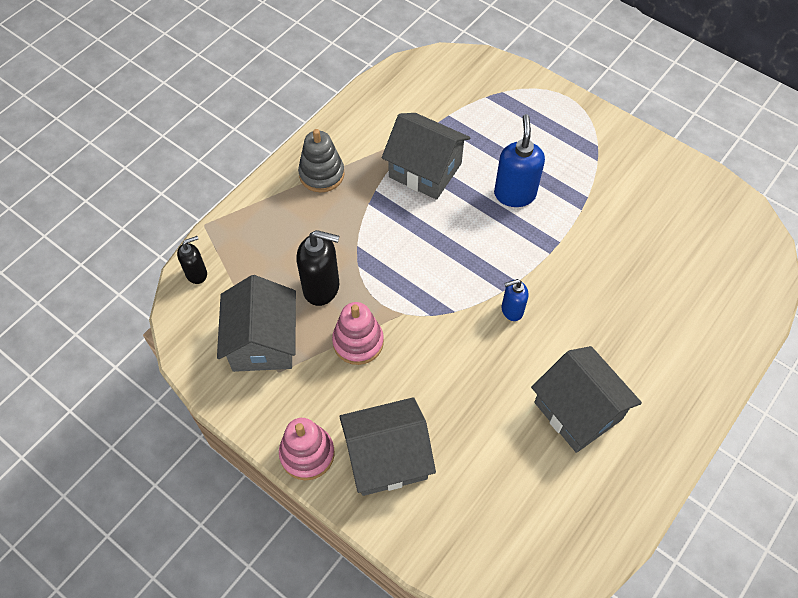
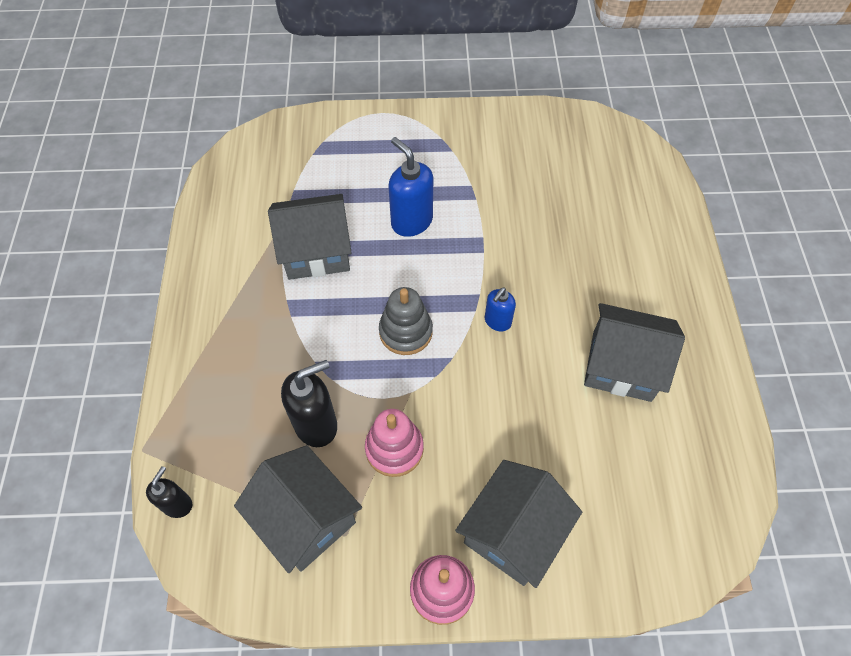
camera: 40 degrees left, 0 degrees up
grey stacking toy [298,129,345,192] -> grey stacking toy moved to [379,287,433,355]

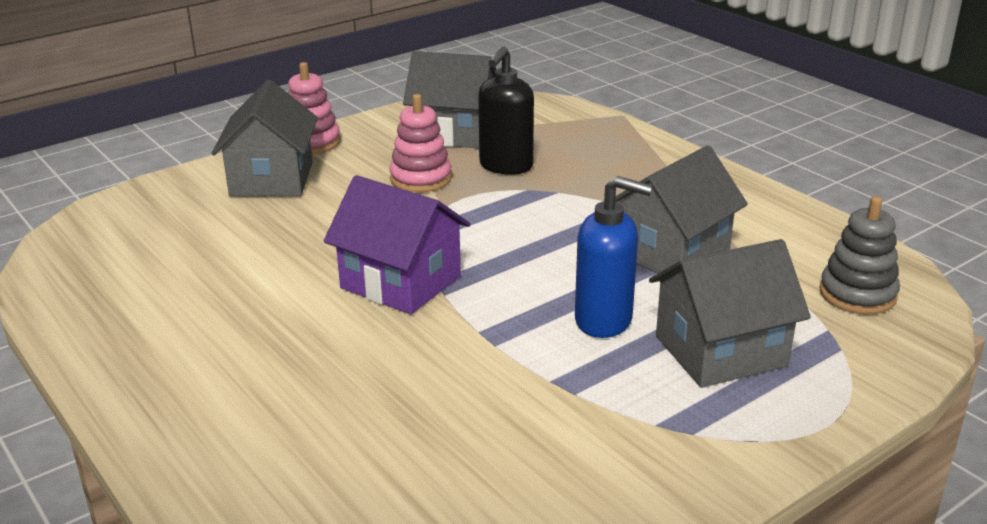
camera: 145 degrees right, 30 degrees down
black soap dispenser [146,466,192,518] -> none
grey stacking toy [379,287,433,355] -> grey stacking toy moved to [820,196,900,315]
blue soap dispenser [485,287,516,332] -> purple house [324,175,470,314]
grey house [584,303,685,402] -> grey house moved to [649,239,811,388]

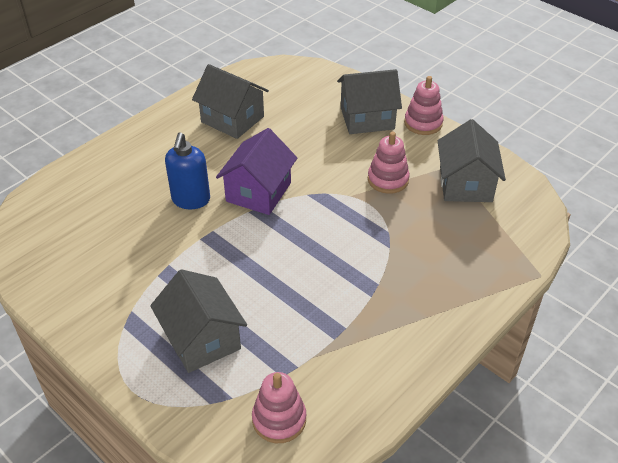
camera: 80 degrees right, 15 degrees up
black soap dispenser [478,47,534,175] -> none
blue soap dispenser [575,176,653,338] -> blue soap dispenser moved to [165,133,210,209]
grey house [615,145,748,274] -> grey house moved to [192,64,269,139]
grey stacking toy [820,196,900,315] -> pink stacking toy [252,372,306,443]

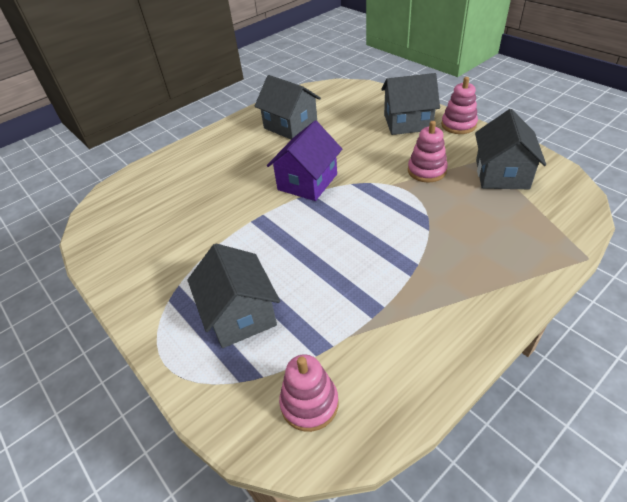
camera: 10 degrees right, 0 degrees up
blue soap dispenser [165,133,210,209] -> none

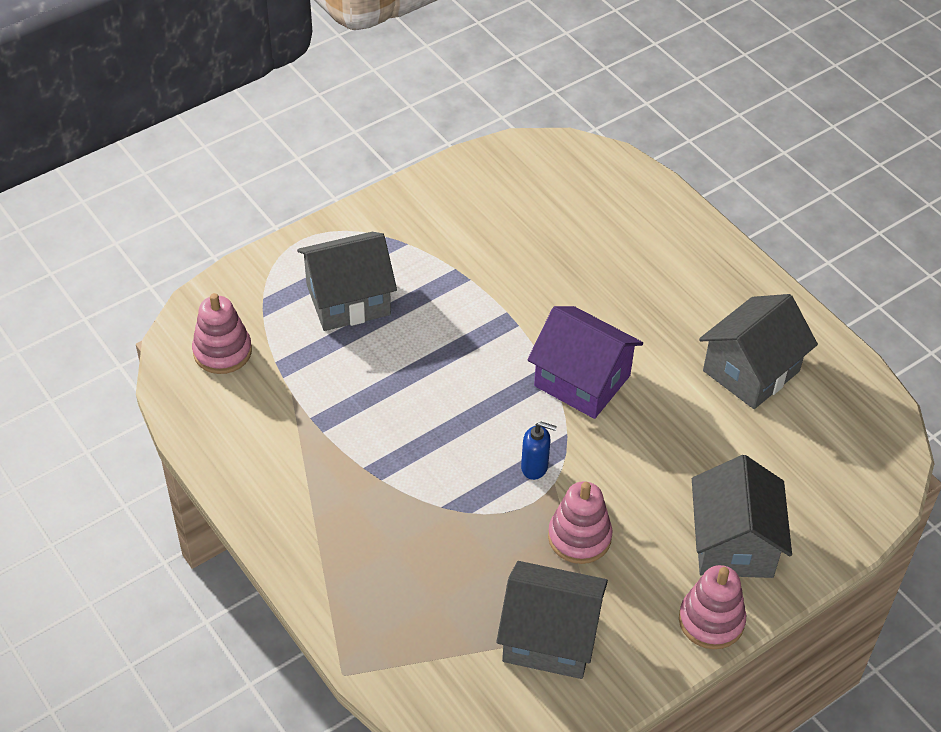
camera: 90 degrees right, 5 degrees up
none -> blue soap dispenser [521,422,557,480]

